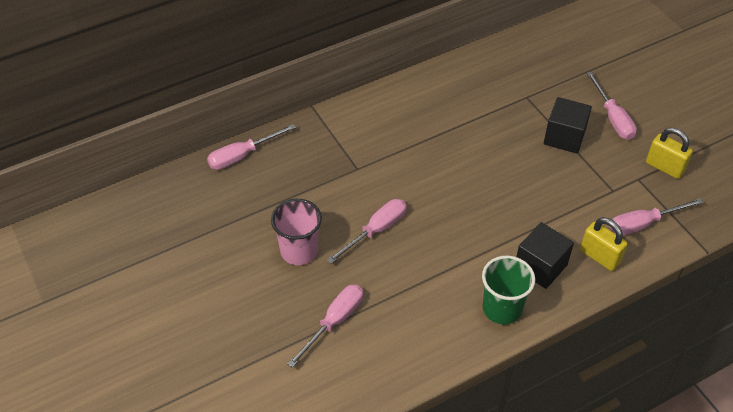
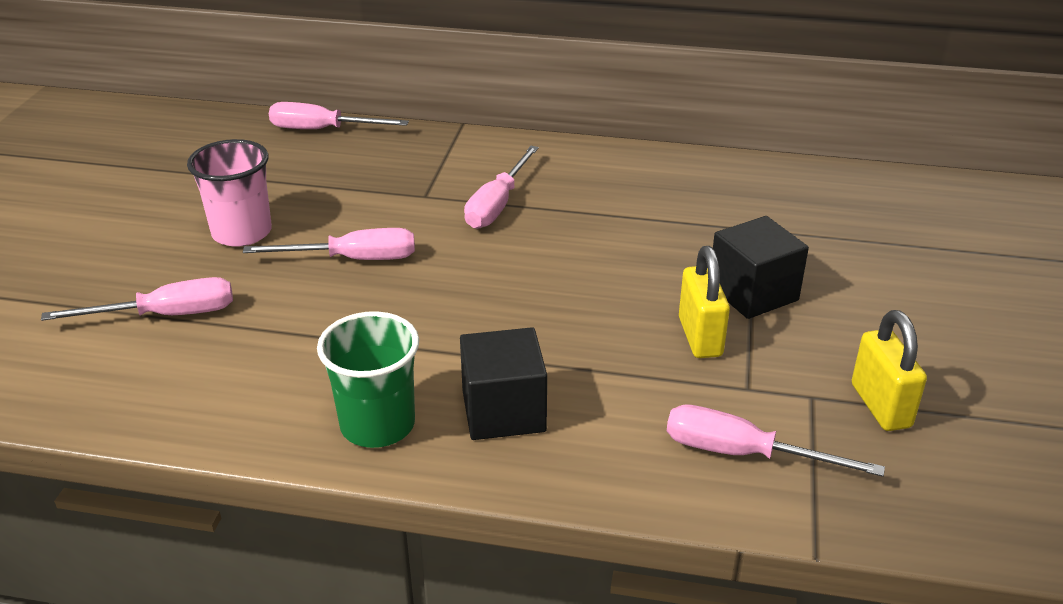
camera: 40 degrees right, 15 degrees down
yellow padlock [580,217,628,271] -> yellow padlock moved to [679,246,730,358]
pink screwdriver [587,72,637,140] -> pink screwdriver moved to [464,146,539,229]

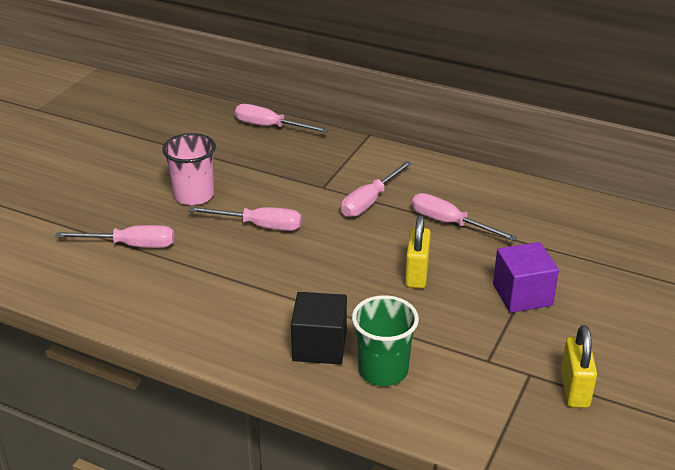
camera: 15 degrees right, 0 degrees up
green cup [317,311,419,448] -> green cup moved to [352,295,419,386]
pink screwdriver [667,405,885,477] -> pink screwdriver moved to [412,193,518,241]
yellow padlock [679,246,730,358] -> yellow padlock moved to [405,215,431,288]
black cube [713,216,809,319] -> purple cube [493,242,559,313]

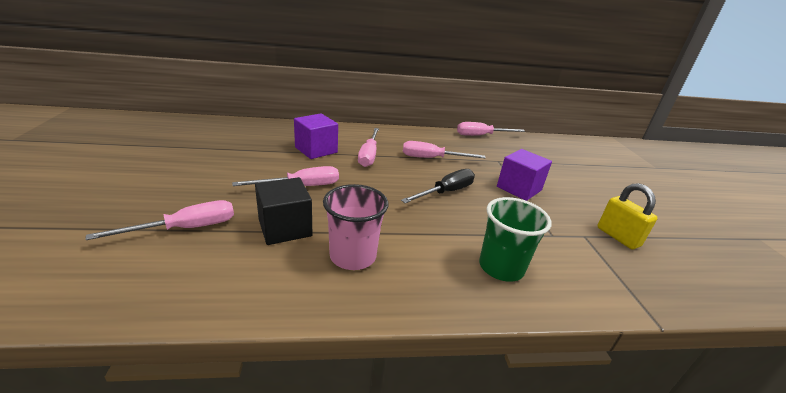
camera: 35 degrees left, 5 degrees down
pink cup [162,133,216,205] -> pink cup moved to [323,184,388,270]
pink screwdriver [235,104,329,133] -> pink screwdriver moved to [457,122,525,136]
black cube [291,292,347,364] -> black cube moved to [255,177,312,245]
yellow padlock [405,215,431,288] -> black screwdriver [401,169,475,203]
none -> purple cube [294,114,338,159]

